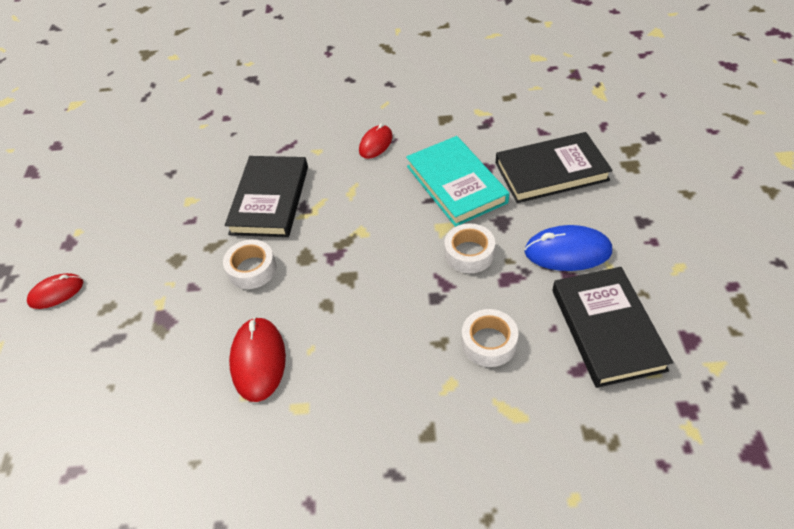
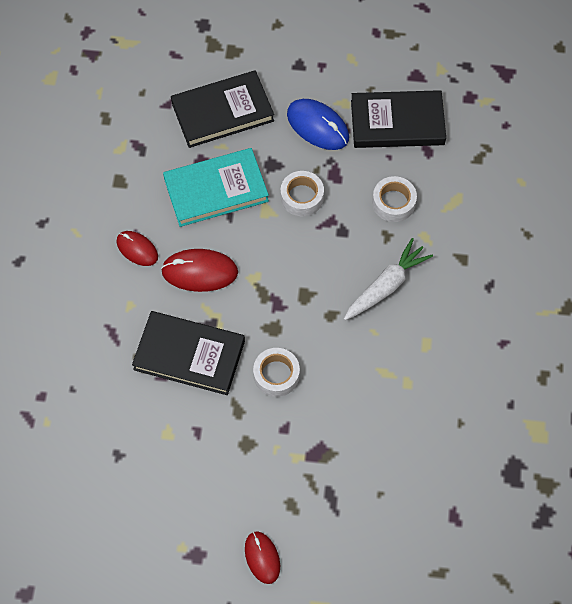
camera: 85 degrees left, 15 degrees up
red mouse [229,317,286,402] -> red mouse moved to [161,249,238,292]
black book [496,132,613,203] -> black book turned 75 degrees clockwise [171,70,274,148]
blue mouse [524,225,612,271] -> blue mouse turned 60 degrees counterclockwise [287,99,349,150]
none -> white carrot [344,238,433,320]

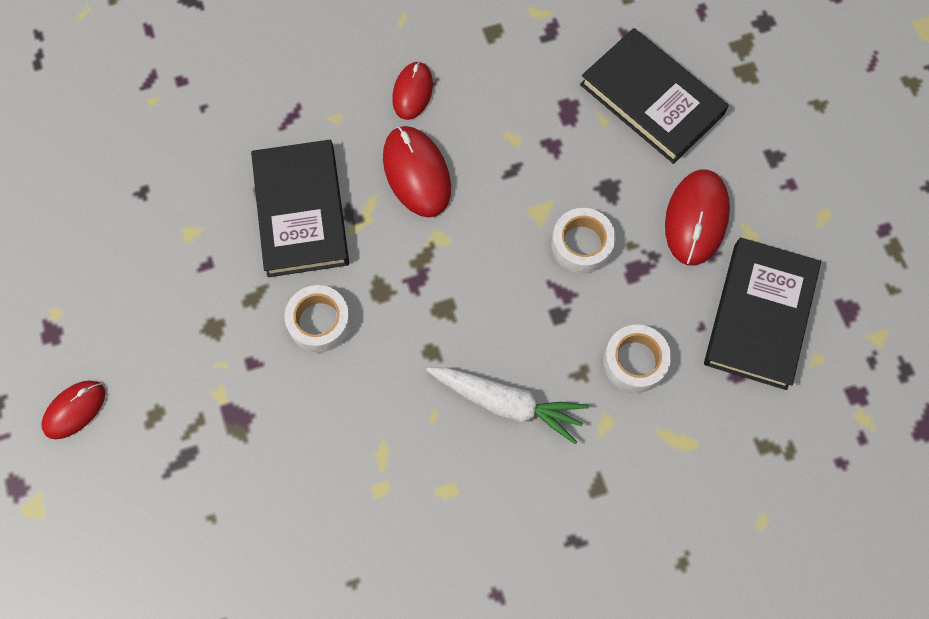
camera: 65 degrees right, 5 degrees up
turquoise book [163,148,269,227] -> none
blue mouse [287,99,349,150] -> red mouse [665,169,730,266]
black book [351,90,446,148] -> black book turned 45 degrees clockwise [704,237,821,390]

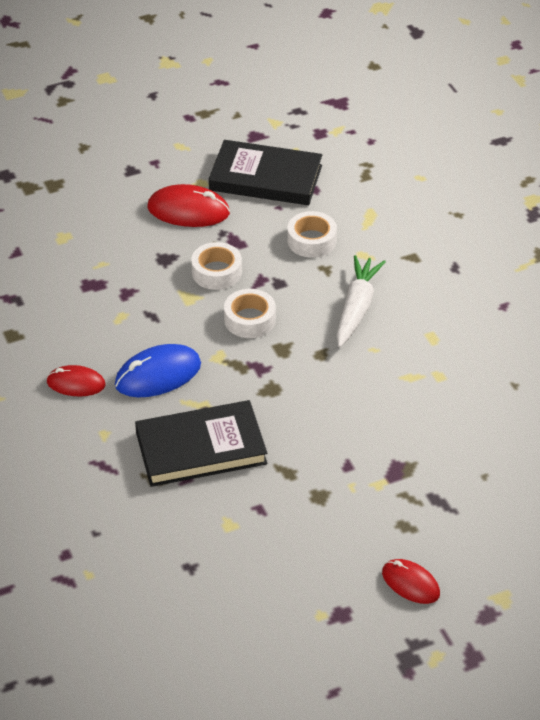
camera: 95 degrees left, 25 degrees down
white tape [285,285,351,352] -> white tape moved to [224,289,276,338]
red mouse [383,126,451,217] -> blue mouse [115,344,201,397]
black book [580,28,729,164] -> none

